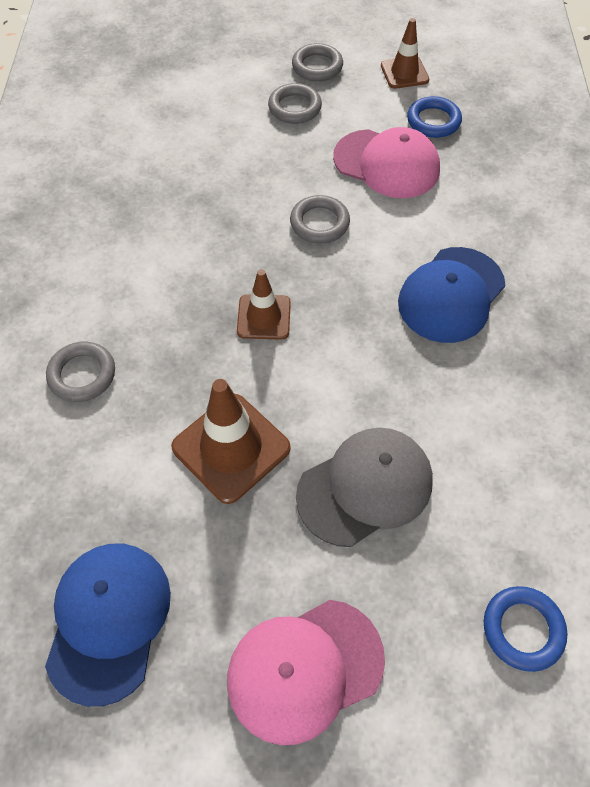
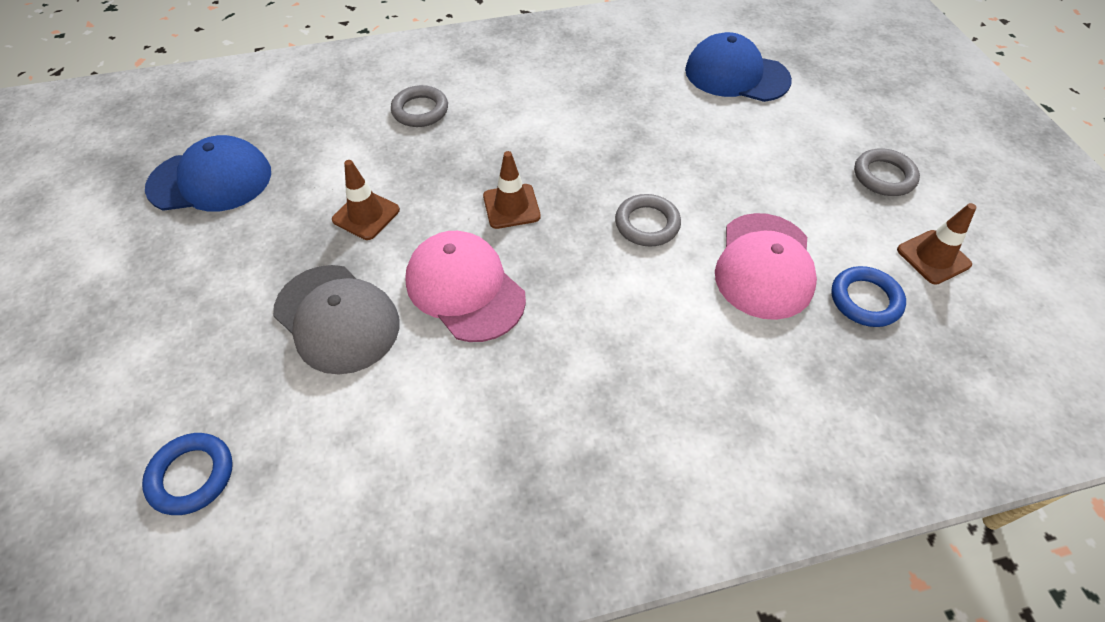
camera: 75 degrees right, 5 degrees down
brown traffic cone [171,379,291,504] -> brown traffic cone [332,160,400,240], size x0.63
pink cap [227,600,385,745] -> pink cap moved to [405,231,526,342]
grey ring [268,83,322,124] -> none
blue cap [398,247,505,343] -> blue cap moved to [685,32,792,102]

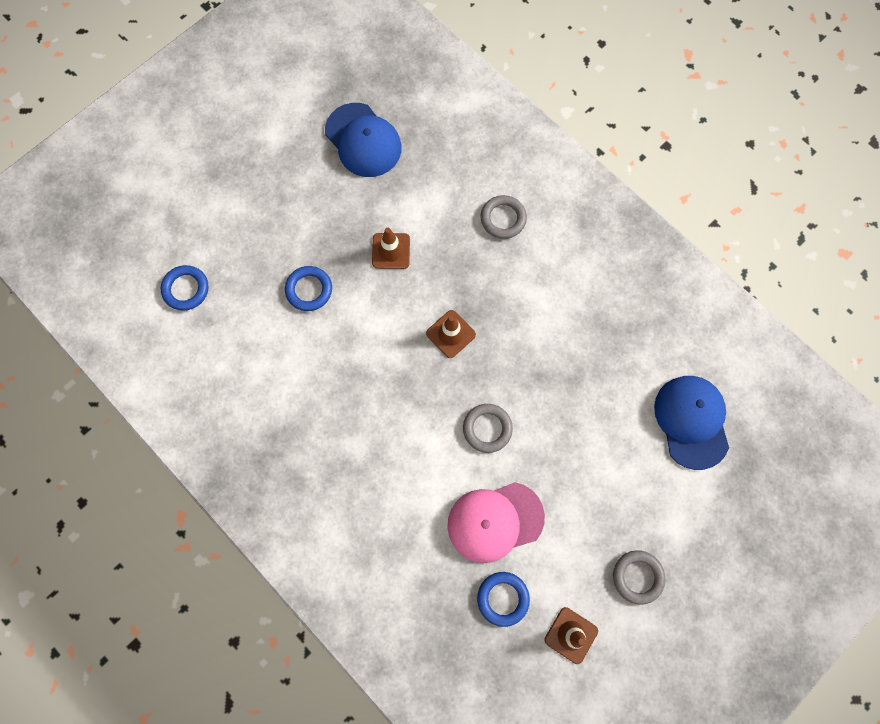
camera: 60 degrees right, 20 degrees up
grey cap [273,265,400,374] -> blue ring [285,266,332,311]
pink cap [405,231,526,342] -> none

